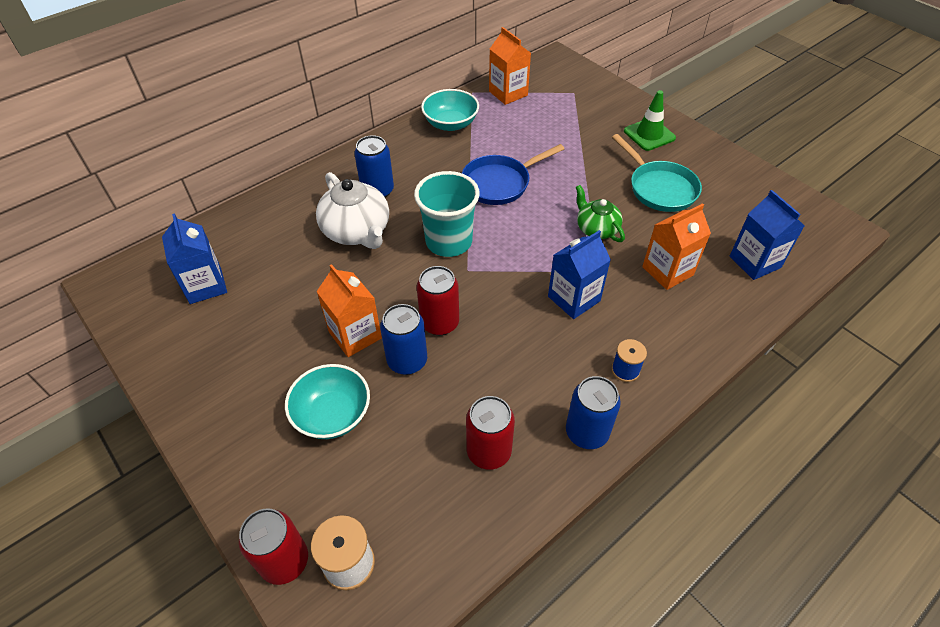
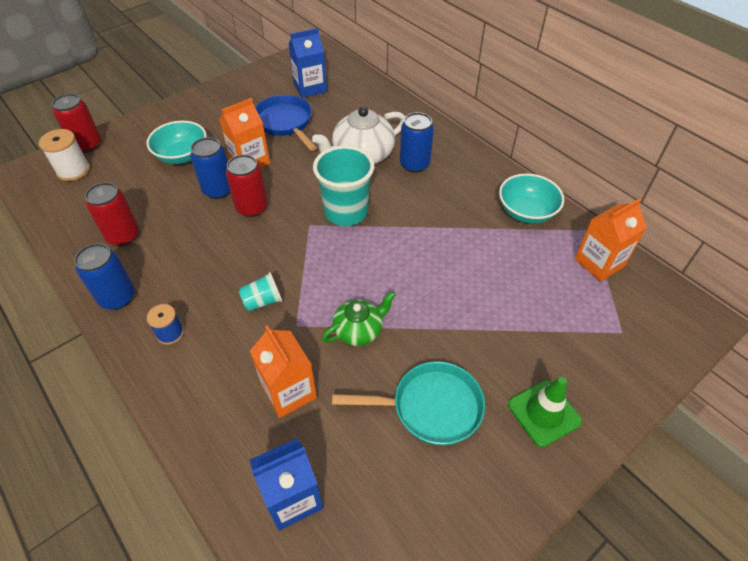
camera: 90 degrees right, 0 degrees up
blue pan [462,144,564,205] -> blue pan moved to [255,95,317,151]
blue carton [548,230,611,319] -> turquoise cup [239,272,282,311]
turquoise pan [612,134,702,212] -> turquoise pan turned 150 degrees counterclockwise [332,361,485,446]

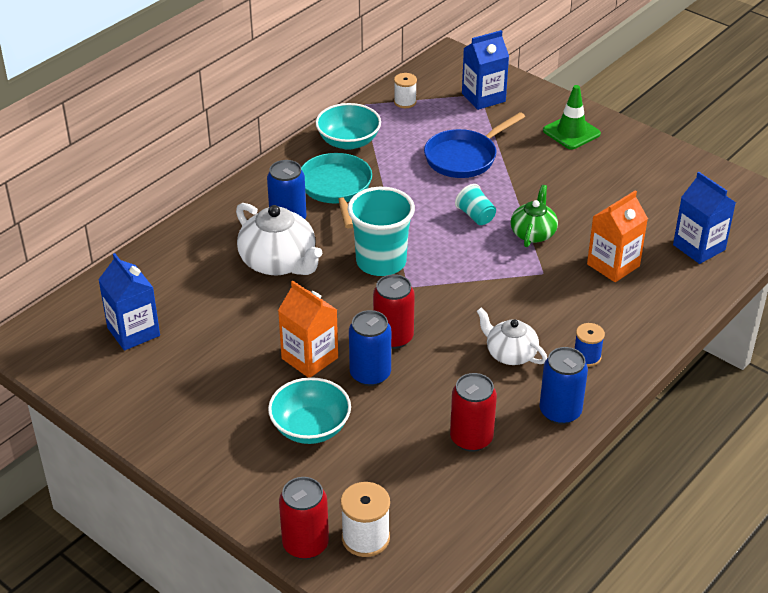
camera: 100 degrees left, 10 degrees down
turquoise cup [239,272,282,311] -> turquoise cup moved to [455,184,496,225]
blue pan [255,95,317,151] -> blue pan moved to [424,112,525,178]
green teapot [322,291,396,346] -> green teapot turned 60 degrees clockwise [510,185,558,247]
turquoise pan [332,361,485,446] -> turquoise pan moved to [301,153,372,228]
orange carton [574,198,647,282] -> white spool [394,73,417,108]
none -> blue carton [462,30,509,110]
none -> white teapot [477,308,547,365]

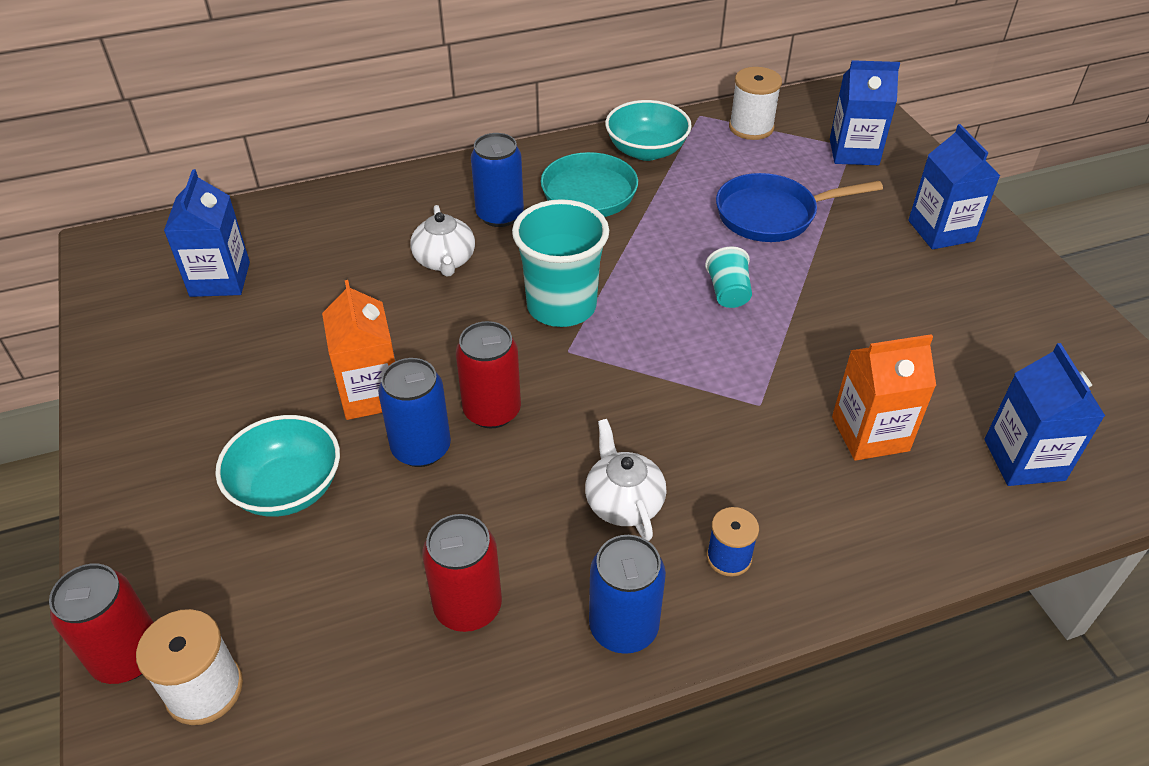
camera: 30 degrees right, 5 degrees up
white teapot [236,203,322,275] -> white teapot [410,205,475,277], size x0.62
white spool [394,73,417,108] -> white spool [729,67,782,140], size x1.51
green teapot [510,185,558,247] -> none
green traffic cone [543,85,601,149] -> blue carton [908,124,1000,250]

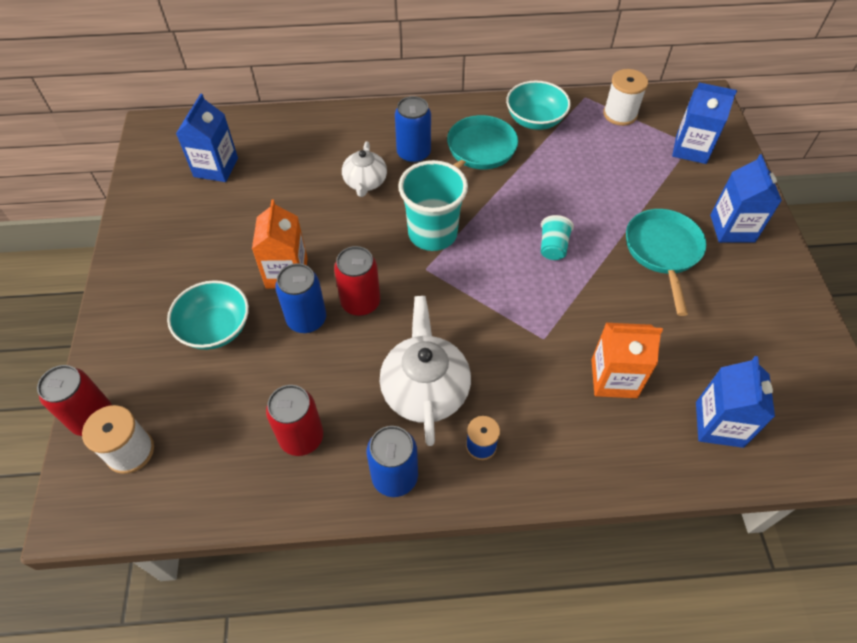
camera: 15 degrees right, 10 degrees up
white teapot [585,419,667,541] -> white teapot [380,296,471,446], size x1.61
blue pan [716,173,883,242] -> none
none -> turquoise pan [626,209,706,316]

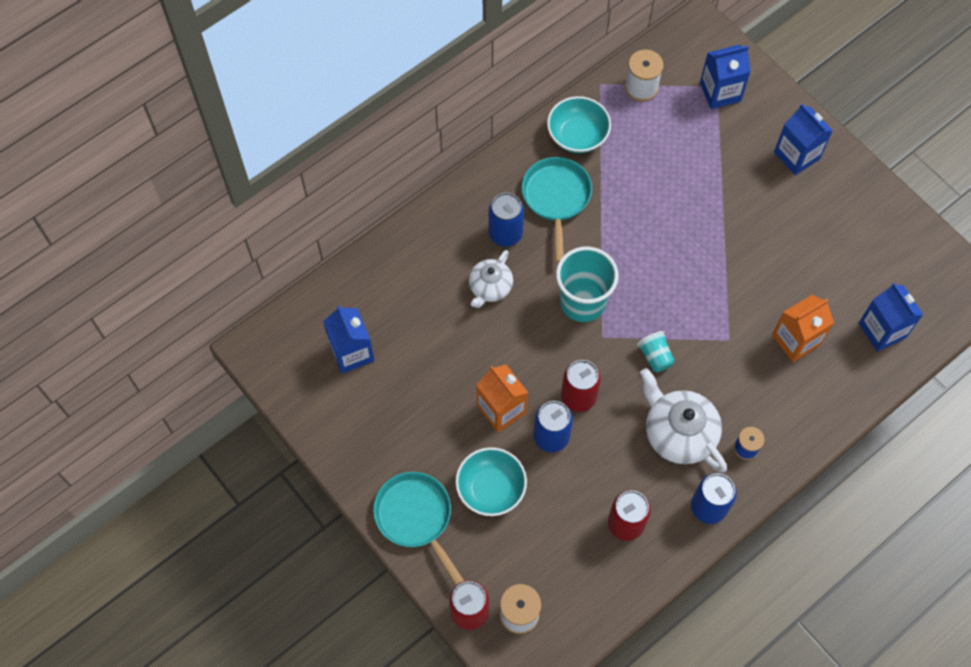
camera: 35 degrees left, 10 degrees up
white teapot [342,141,387,197] -> white teapot turned 60 degrees clockwise [469,250,513,308]
turquoise cup [541,215,574,260] -> turquoise cup moved to [637,331,675,372]
turquoise pan [626,209,706,316] -> turquoise pan moved to [373,472,464,585]

